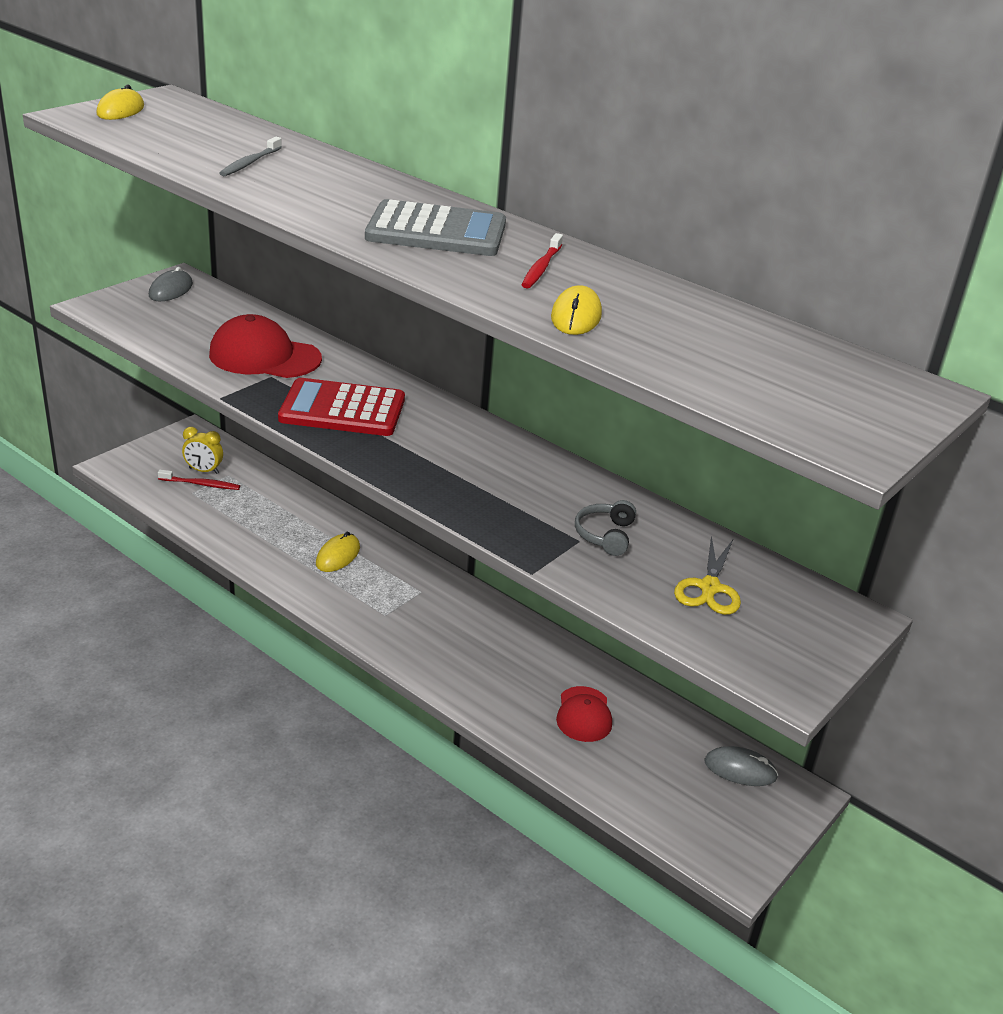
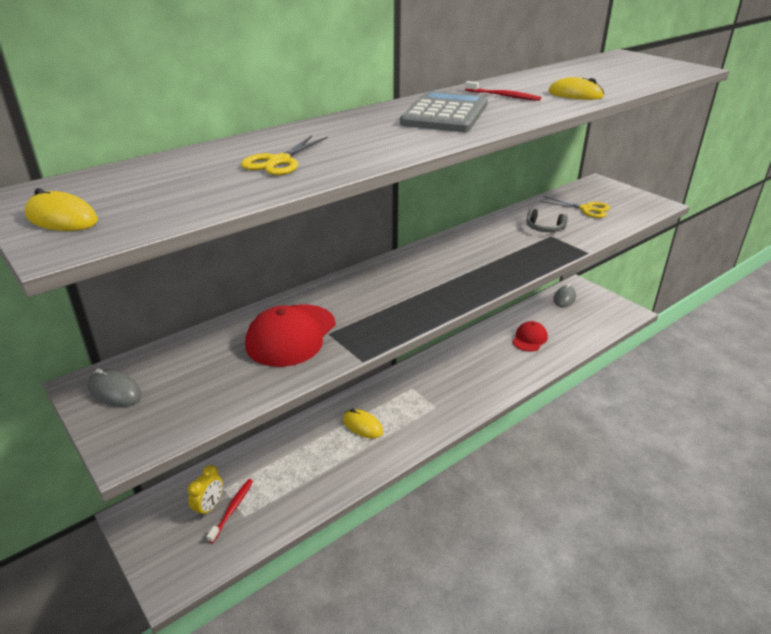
camera: 75 degrees left, 0 degrees up
grey toothbrush [220,137,282,176] -> yellow scissors [241,135,328,175]
red calculator [278,378,405,436] -> none
red cap [556,686,612,742] -> red cap turned 75 degrees counterclockwise [513,321,548,352]

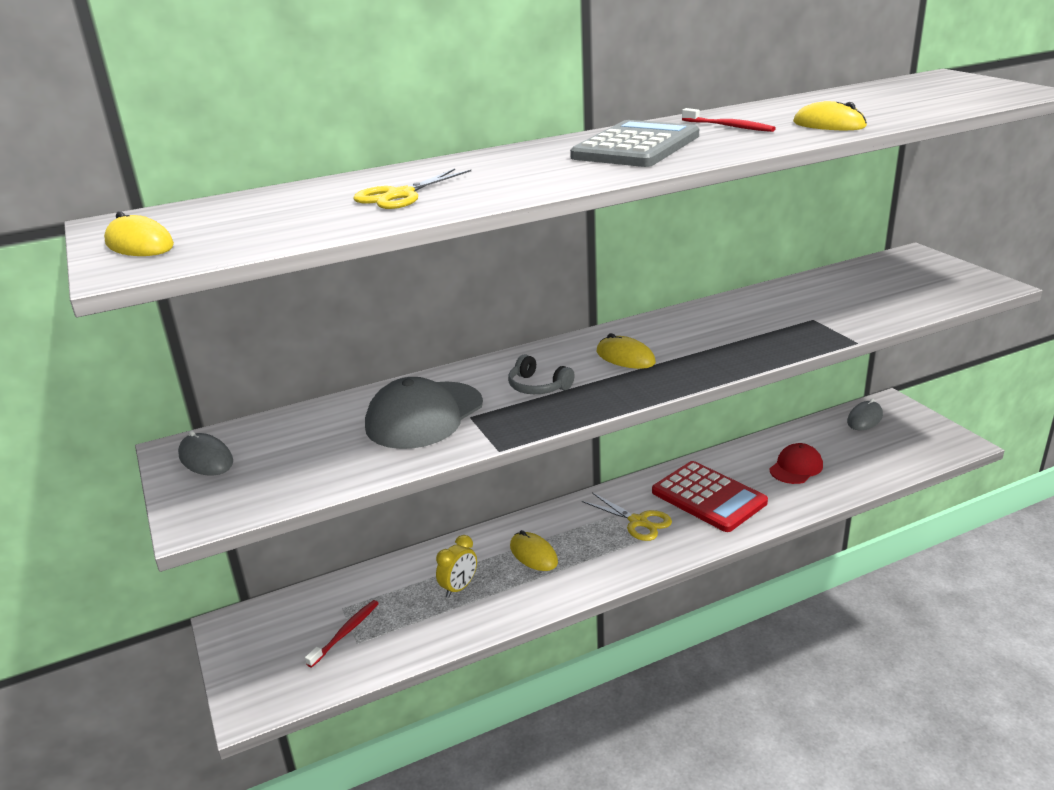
camera: 15 degrees right, 5 degrees down
yellow clock [187,465,223,518] -> yellow clock moved to [436,535,477,598]
red cap [245,304,336,367] -> grey cap [365,377,483,449]
grey headphones [526,208,568,232] -> grey headphones moved to [508,354,575,394]
yellow scissors [540,196,610,218] -> yellow scissors moved to [582,493,672,541]
none -> yellow mouse [597,333,656,369]
none -> red calculator [652,461,768,532]

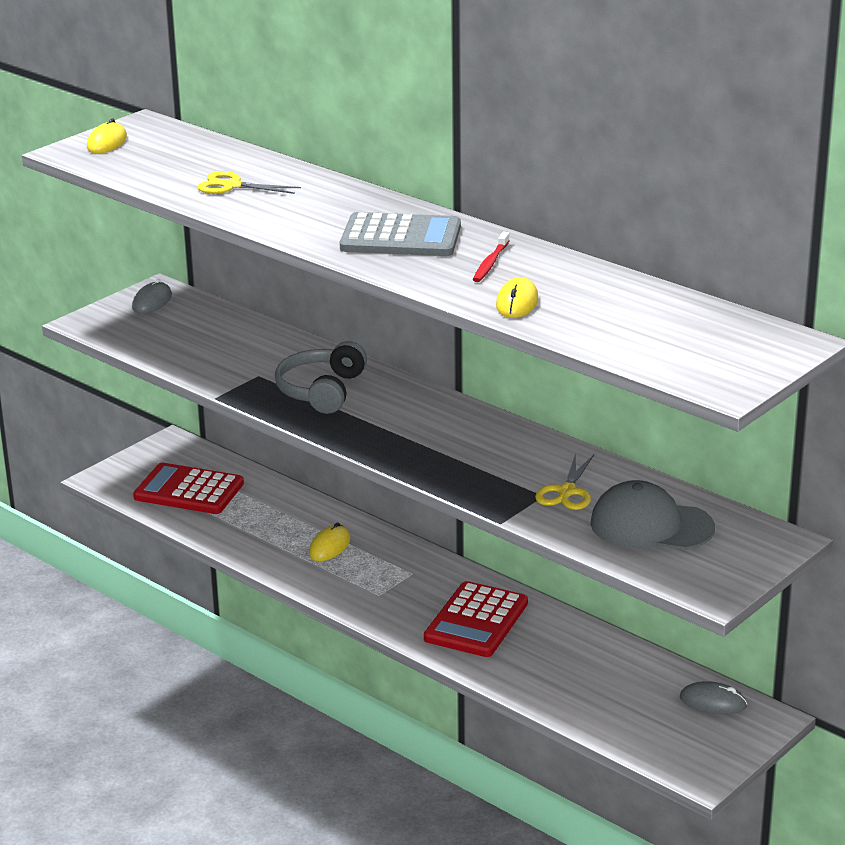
camera: 65 degrees right, 0 degrees up
red toothbrush [305,600,379,668] -> red calculator [133,463,244,514]
grey cap [365,377,483,449] -> grey cap moved to [591,480,715,550]
yellow clock [436,535,477,598] -> none
grey headphones [508,354,575,394] -> grey headphones [275,341,367,414], size x1.75
yellow scissors [582,493,672,541] -> yellow scissors moved to [535,453,594,510]
yellow mouse [597,333,656,369] -> none
red cap [769,443,823,484] -> none

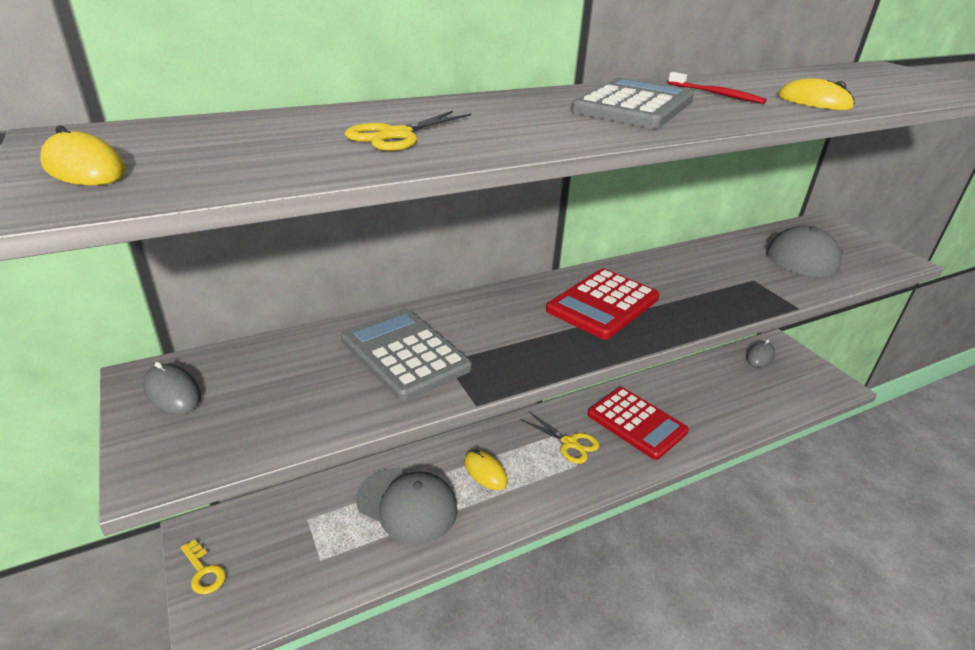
camera: 70 degrees left, 5 degrees up
red calculator [133,463,244,514] -> red calculator moved to [546,269,660,340]
grey headphones [275,341,367,414] -> none
yellow scissors [535,453,594,510] -> yellow scissors moved to [520,411,599,464]
none -> yellow key [181,540,226,594]
none -> grey calculator [341,309,472,401]
none -> grey cap [356,468,458,544]

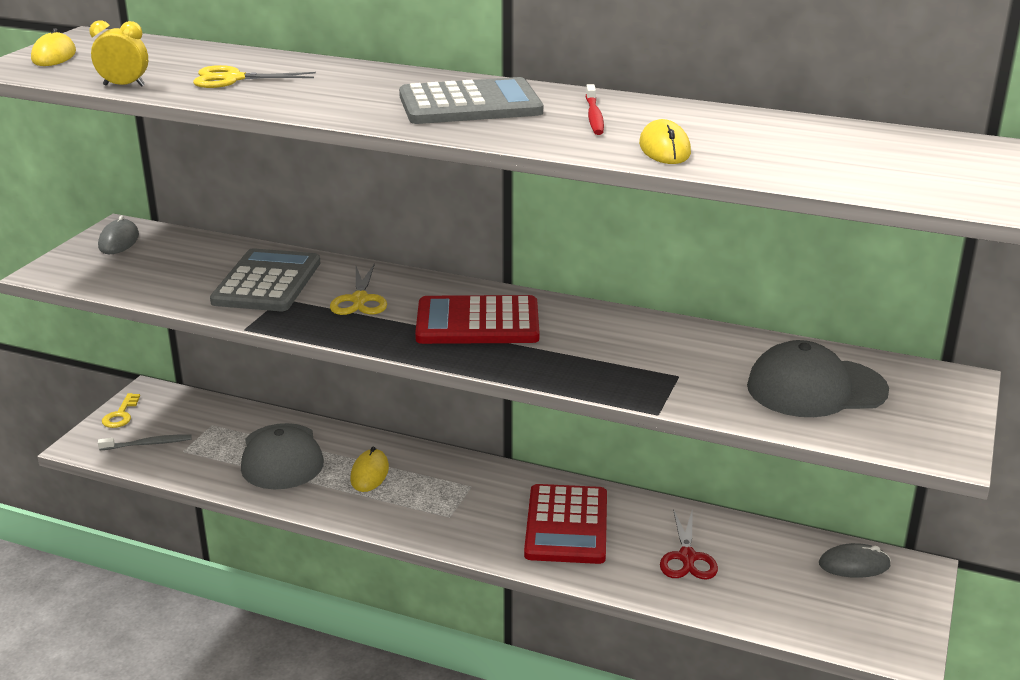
camera: 50 degrees right, 5 degrees down
yellow scissors [520,411,599,464] -> yellow scissors moved to [330,263,387,315]
none -> yellow clock [89,20,148,86]
none -> grey toothbrush [98,434,192,450]
none -> red scissors [660,508,718,579]

